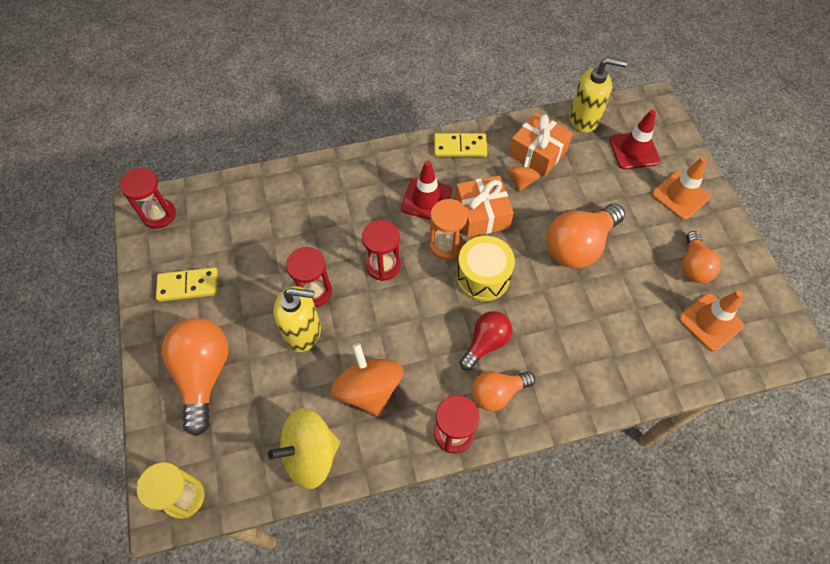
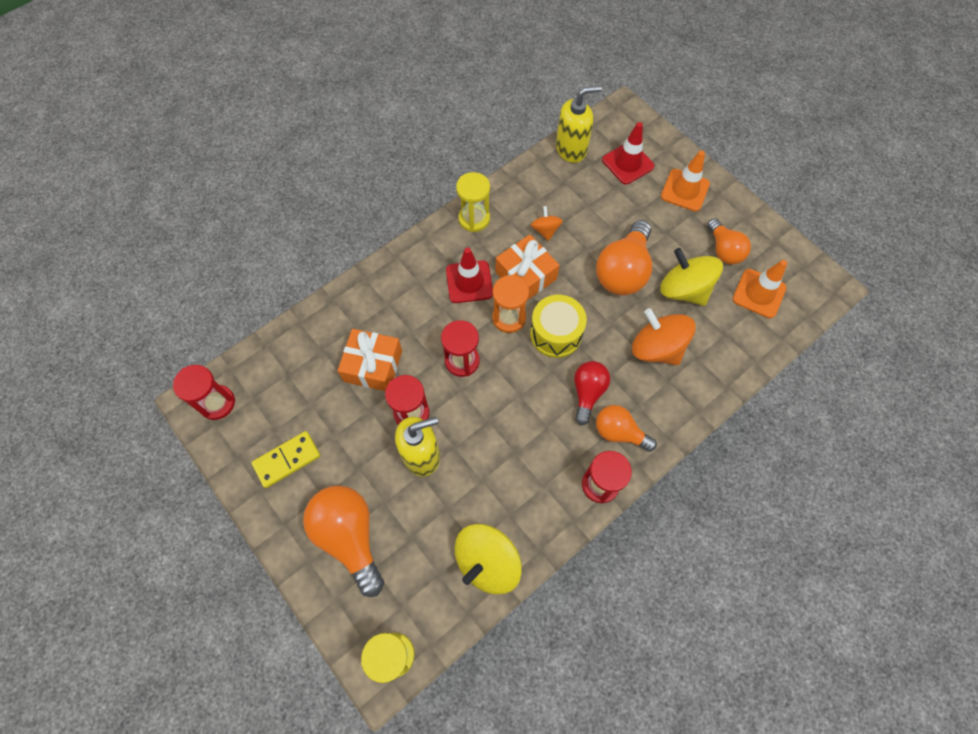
camera: 25 degrees left, 5 degrees up
orange spinning top [331,343,404,417] -> orange spinning top moved to [632,308,696,365]
yellow domino [434,133,487,157] -> yellow hourglass [456,172,490,232]
orange light bulb [472,371,535,411] -> orange light bulb turned 75 degrees clockwise [596,405,657,452]
orange gift [509,112,573,176] -> orange gift moved to [338,329,402,391]
none -> yellow spinning top [660,248,723,306]

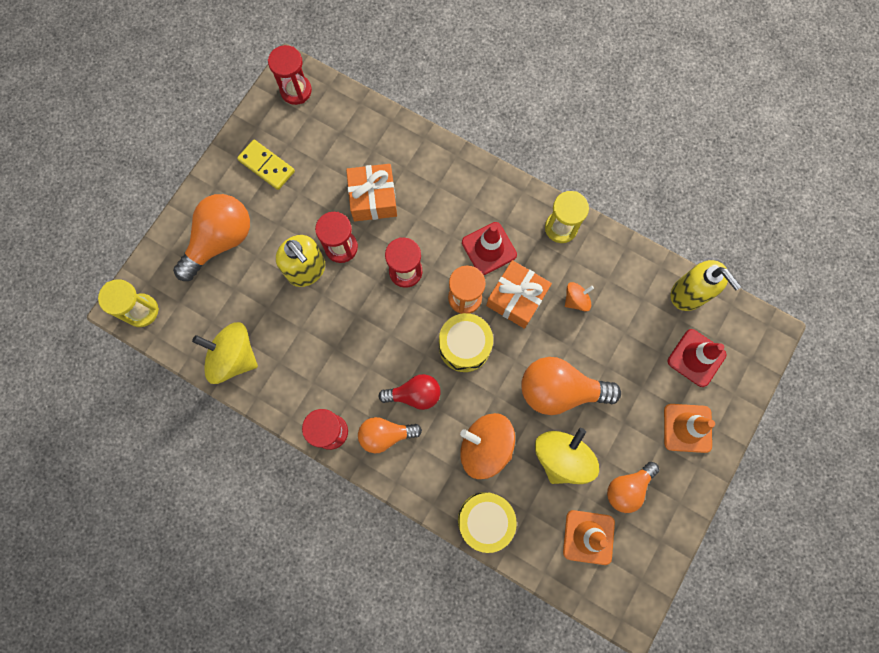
camera: 70 degrees right, 10 degrees up
orange light bulb [596,405,657,452] -> orange light bulb turned 105 degrees counterclockwise [358,417,422,453]
orange spinning top [632,308,696,365] -> orange spinning top turned 90 degrees counterclockwise [460,413,515,479]
none -> yellow drum [458,492,517,553]

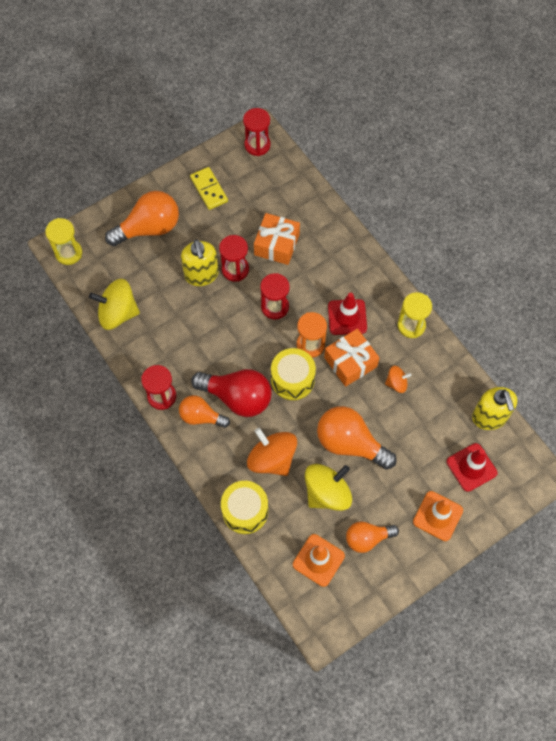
camera: 25 degrees right, 10 degrees down
yellow spinning top [192,322,258,384] -> yellow spinning top turned 45 degrees counterclockwise [89,279,140,330]
red light bulb [378,374,441,410] -> red light bulb [191,369,272,417], size x1.62

